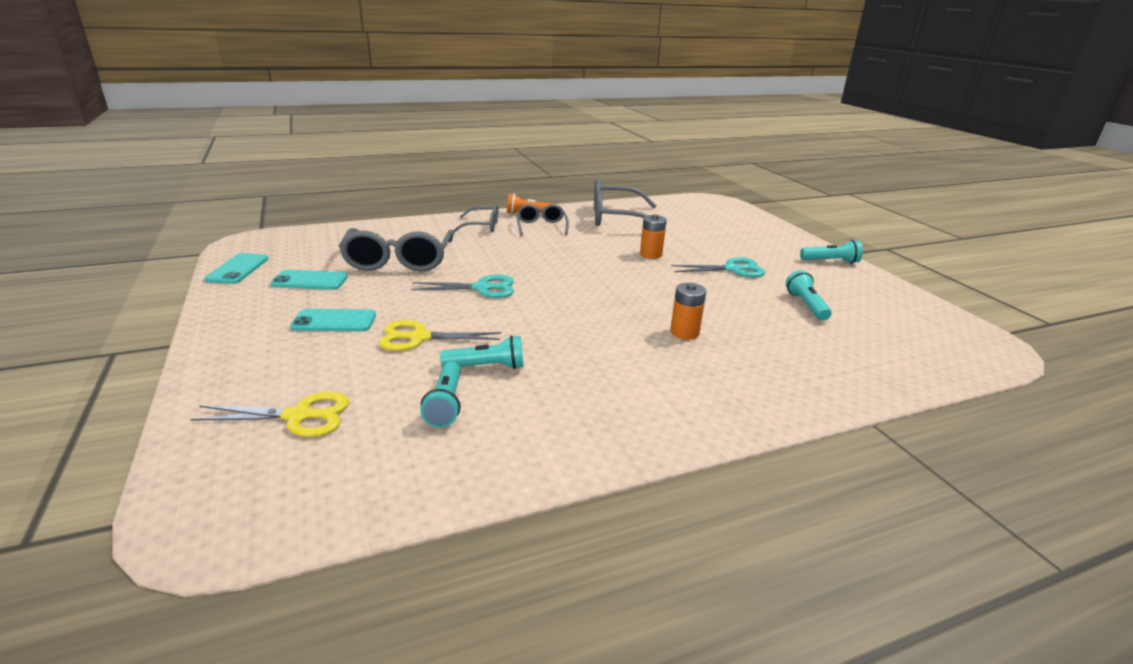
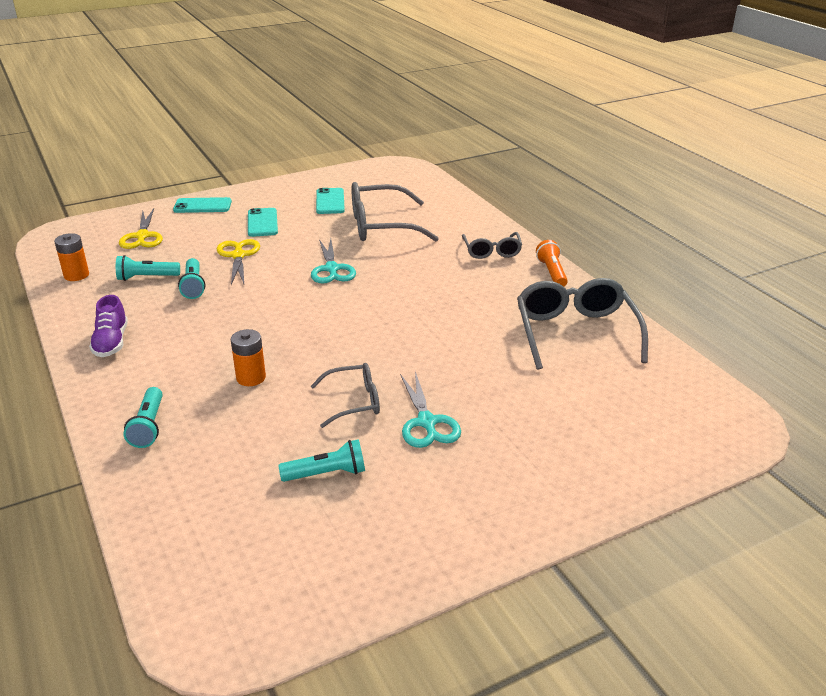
camera: 85 degrees right, 5 degrees up
turquoise phone [205,253,268,284] -> turquoise phone moved to [173,197,232,213]
grey glasses [517,204,569,236] -> grey glasses moved to [311,363,380,428]
orange battery [640,214,667,259] -> orange battery moved to [54,233,89,281]
turquoise flashlight [800,240,863,263] -> turquoise flashlight moved to [123,387,163,448]
none -> purple shoe [89,295,128,357]

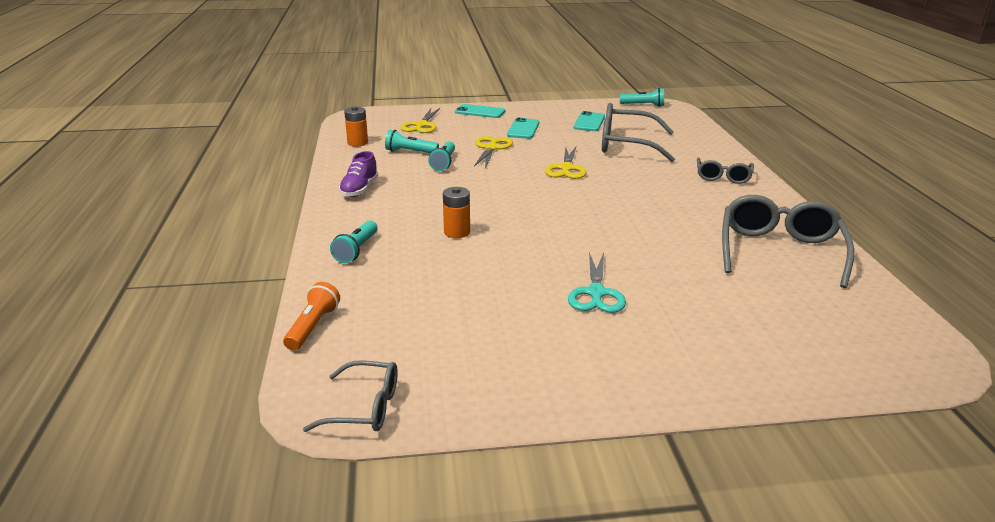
camera: 20 degrees right, 5 degrees down
turquoise flashlight [278,439,365,482] -> turquoise flashlight moved to [620,88,664,107]
turquoise scissors [311,239,356,284] -> yellow scissors [545,146,587,179]
grey glasses [311,363,380,428] -> grey glasses moved to [303,360,397,432]
orange flashlight [536,240,568,287] -> orange flashlight moved to [283,282,340,351]

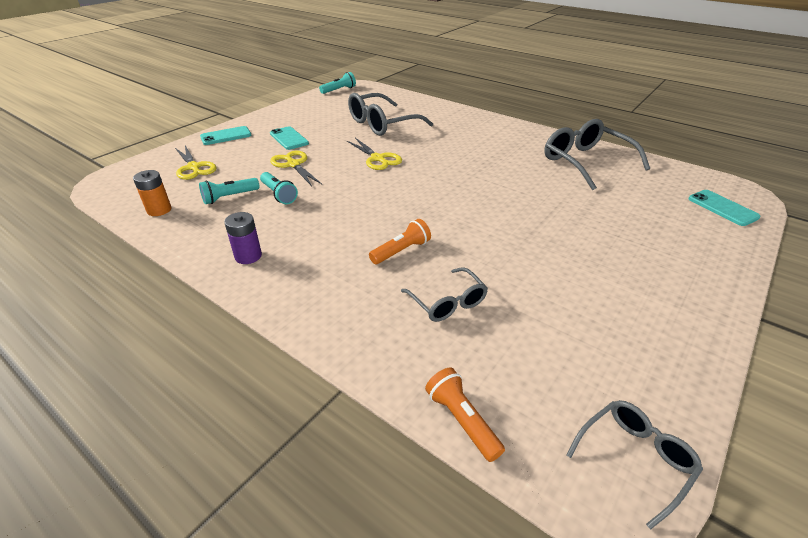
camera: 45 degrees left, 10 degrees up
turquoise flashlight [330,220,378,263] -> none
purple shoe [339,151,378,197] -> purple battery [224,212,262,264]
orange battery [443,187,470,238] -> orange flashlight [369,219,431,264]
turquoise scissors [568,252,626,313] -> none
turquoise phone [573,111,605,131] -> turquoise phone moved to [688,190,760,226]
grey glasses [697,158,754,184] -> grey glasses moved to [401,267,488,322]

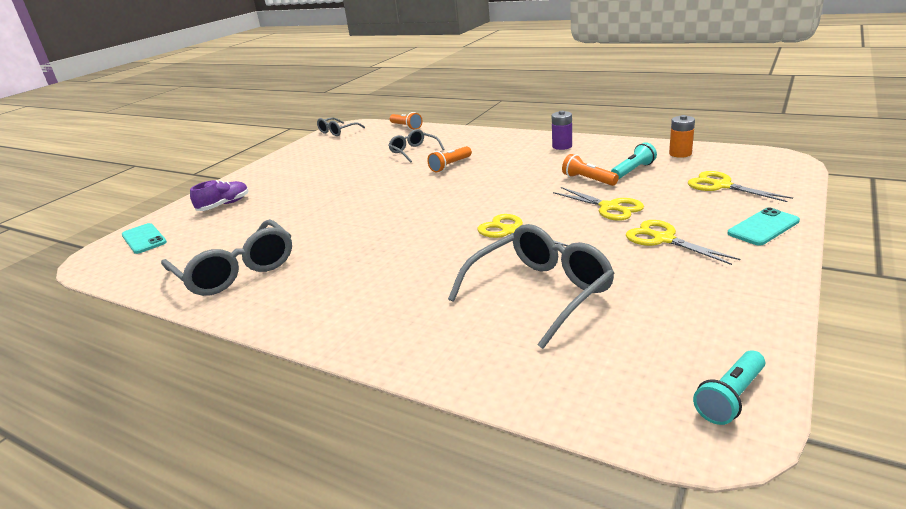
camera: 175 degrees right, 10 degrees down
turquoise flashlight [260,172,298,204] -> orange flashlight [562,154,619,186]
turquoise phone [270,126,309,150] -> yellow scissors [626,220,740,265]
none -> purple shoe [190,180,249,211]

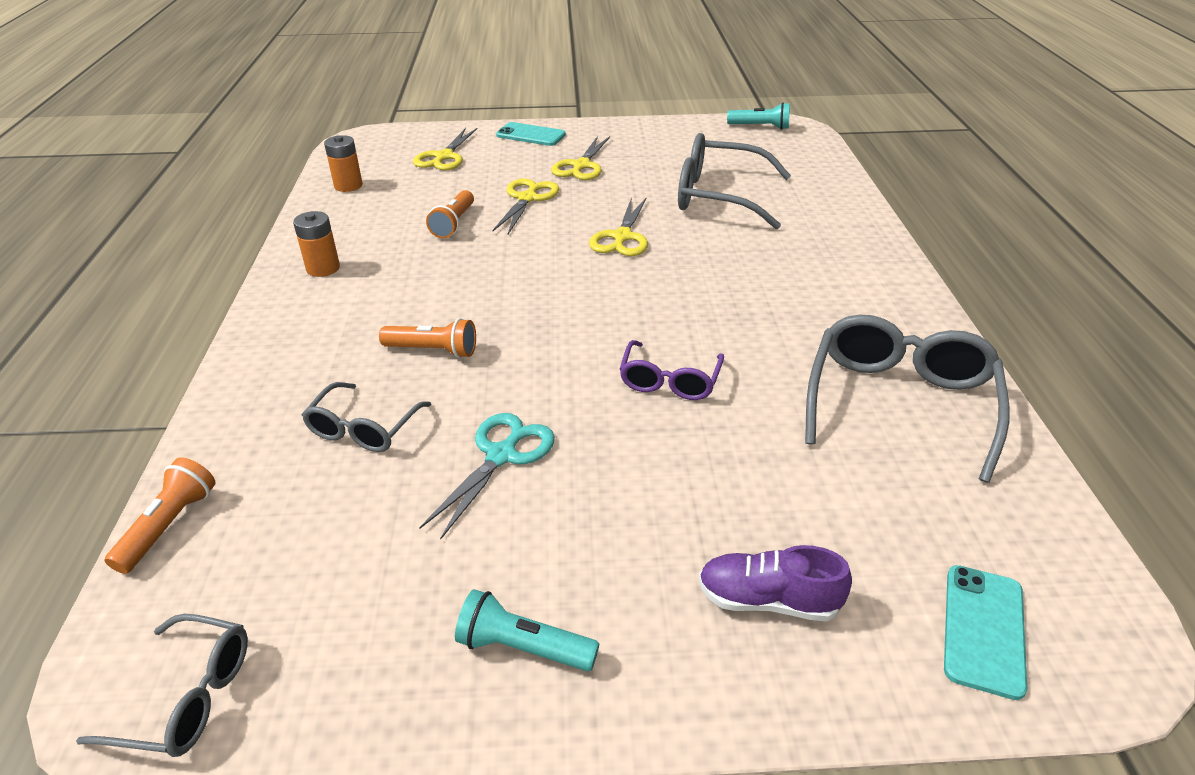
camera: 125 degrees left, 10 degrees up
purple battery [552,111,572,150] -> orange battery [293,211,340,277]
turquoise flashlight [611,142,657,179] -> turquoise flashlight moved to [455,589,599,671]
none -> turquoise scissors [419,413,555,539]
none -> purple glasses [619,340,724,400]

